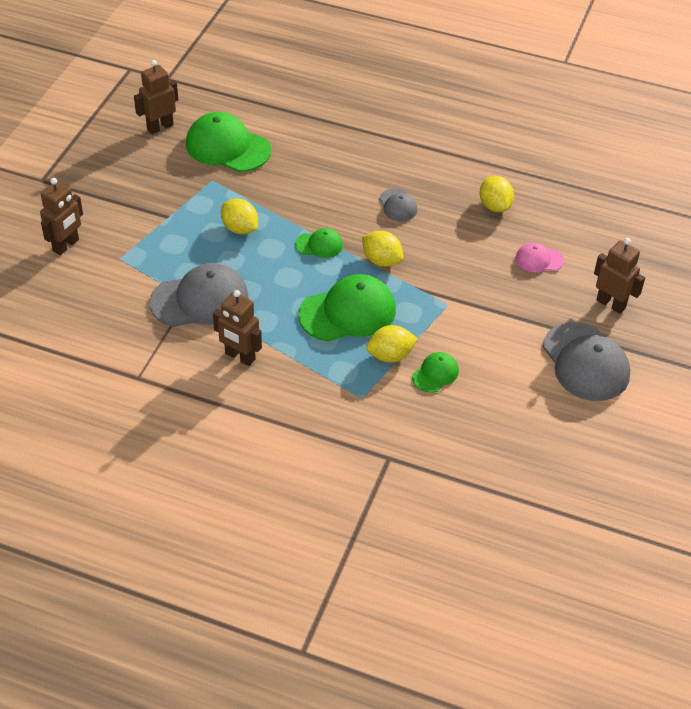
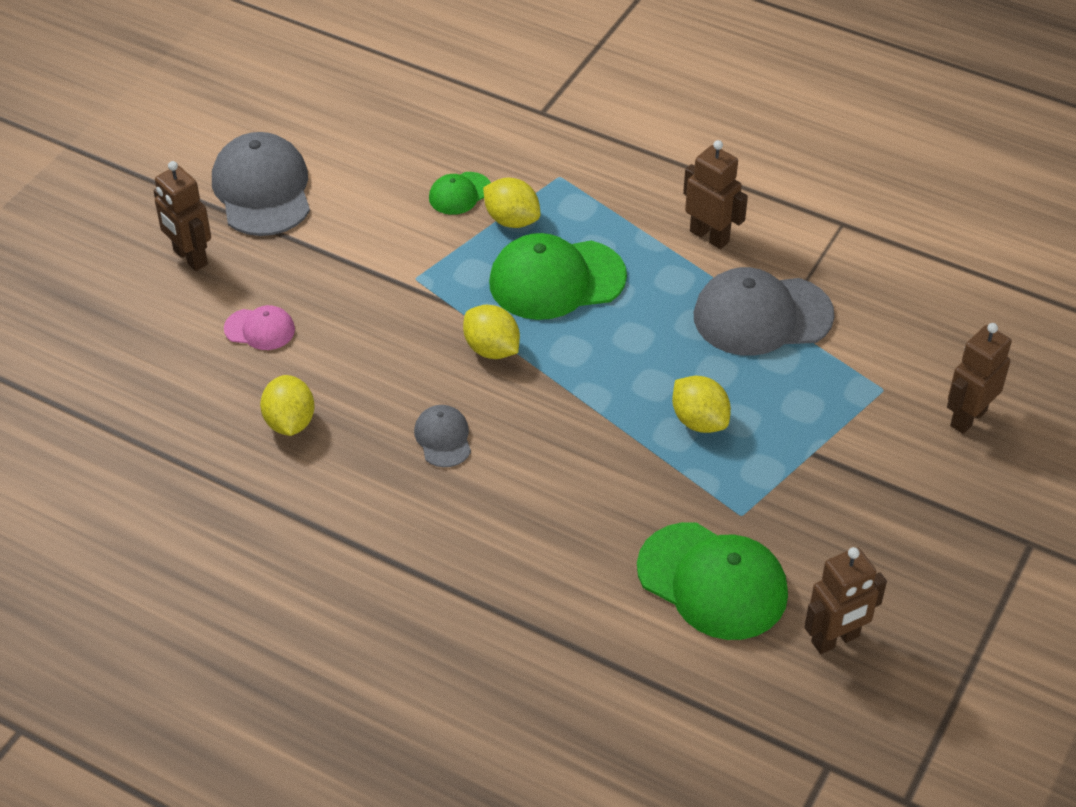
camera: 170 degrees left, 0 degrees up
green cap [295,228,343,258] -> none
yellow lemon [366,325,418,362] -> yellow lemon turned 45 degrees clockwise [483,178,540,228]

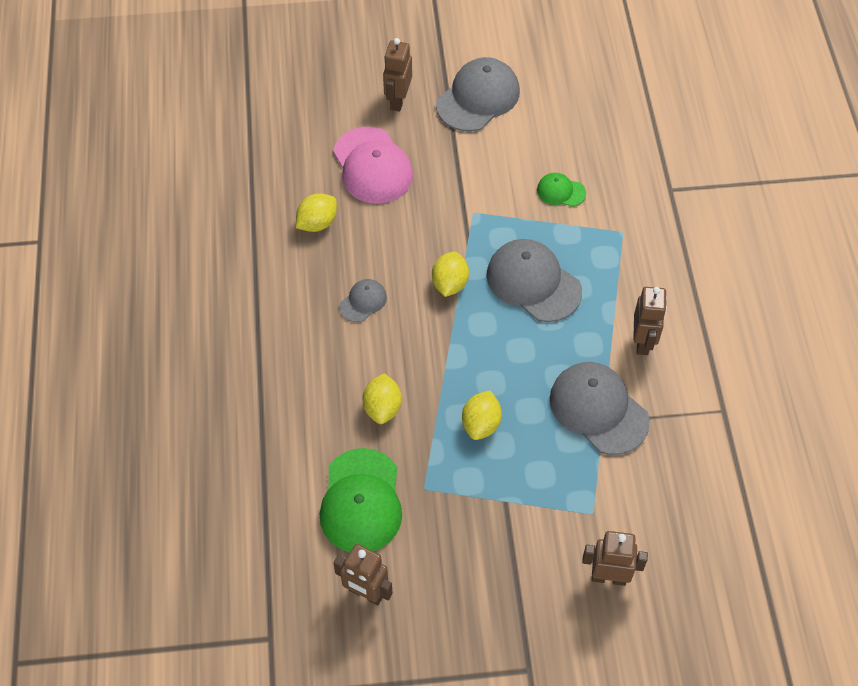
camera: 55 degrees right, 10 degrees up
pink cap [224,305,295,350] -> pink cap [333,127,413,204], size x1.98
yellow lemon [483,178,540,228] -> yellow lemon moved to [363,373,402,424]
green cap [489,233,627,320] -> grey cap [487,239,582,322]

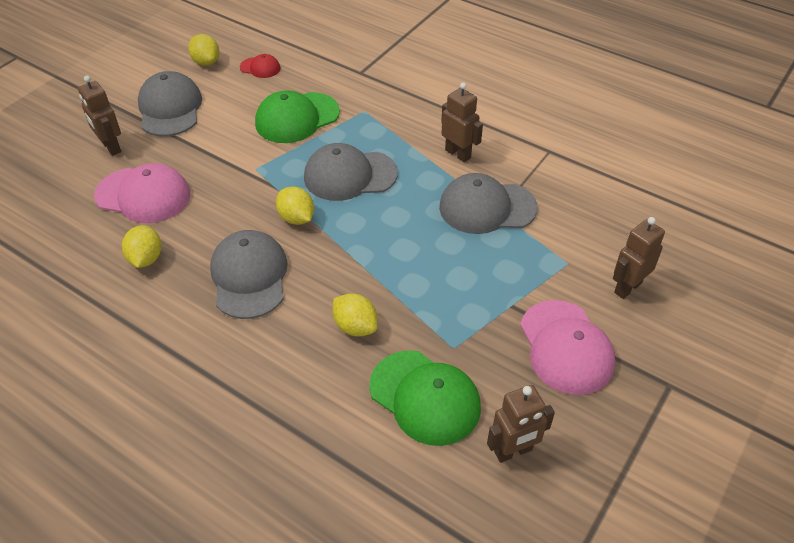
camera: 50 degrees left, 10 degrees down
grey cap [339,279,387,322] -> grey cap [210,230,288,319], size x1.98
yellow lemon [462,390,502,440] -> yellow lemon moved to [188,34,220,66]
green cap [537,173,586,207] -> green cap [255,90,340,143], size x1.98
none -> red cap [240,54,280,78]
none -> pink cap [520,300,615,395]

